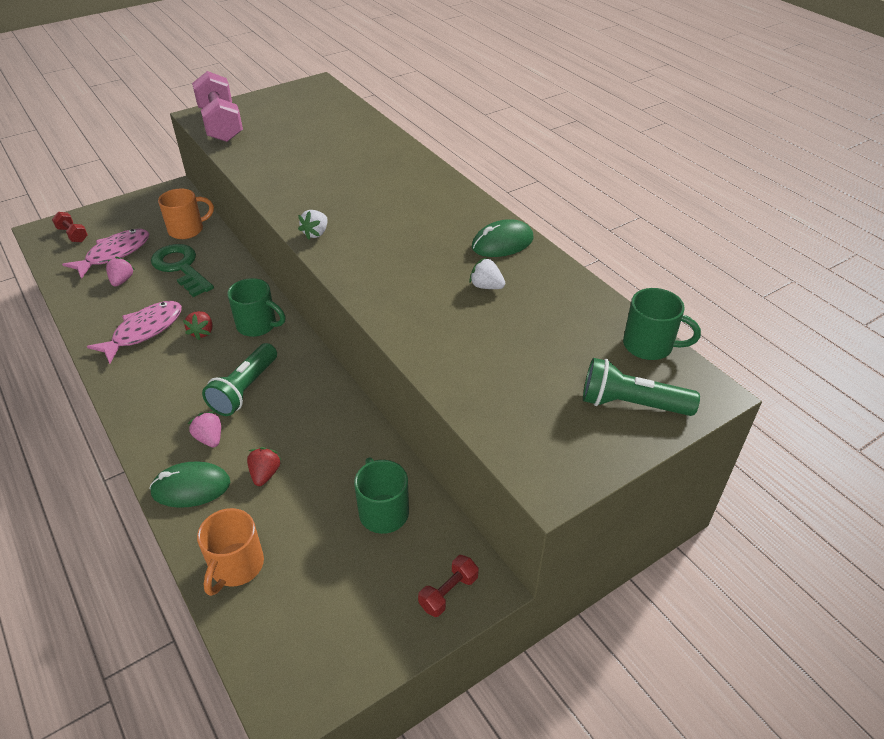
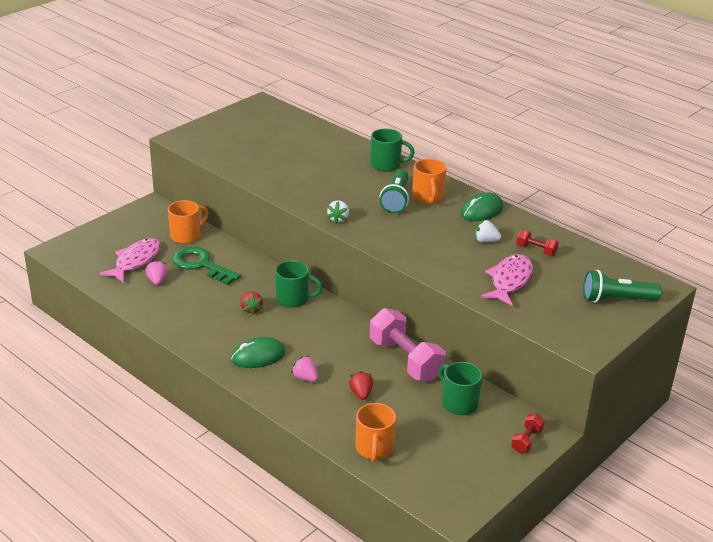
camera: 15 degrees left, 10 degrees down
red dumbbell [52,212,88,242] -> red dumbbell moved to [516,230,559,256]
pink fish [87,301,182,364] -> pink fish moved to [481,254,533,306]
green mouse [149,462,230,508] -> green mouse moved to [231,337,286,368]
pink dumbbell [192,71,243,142] -> pink dumbbell moved to [370,308,446,382]
green flashlight [202,343,277,416] -> green flashlight moved to [380,169,409,213]
green mug [623,288,701,360] -> green mug moved to [370,129,415,172]
none -> orange mug [412,159,446,204]

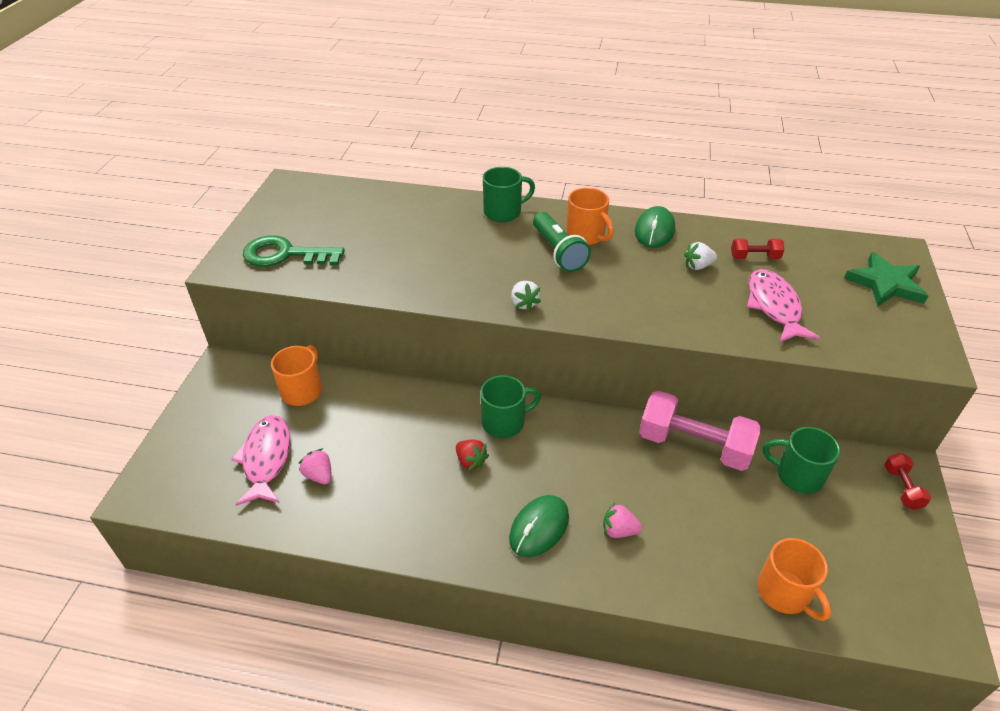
camera: 30 degrees left, 10 degrees up
green key [172,247,241,285] -> green key moved to [243,236,345,267]
red strawberry [349,371,373,400] -> none
green flashlight [583,270,662,303] -> green star [844,252,929,306]

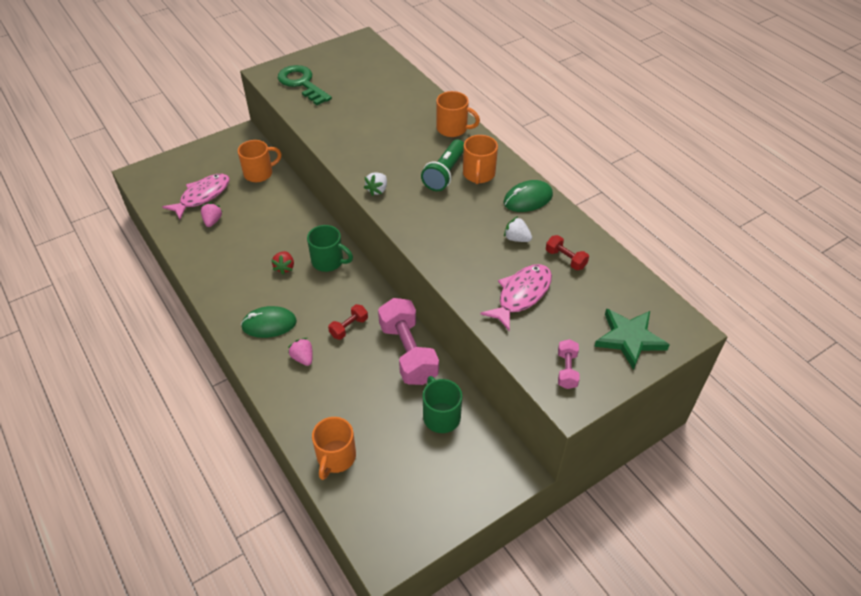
camera: 45 degrees right, 5 degrees up
green mug [483,167,535,222] -> orange mug [436,91,480,137]
red dumbbell [884,453,931,510] -> red dumbbell moved to [328,304,368,340]
none -> pink dumbbell [558,339,580,389]

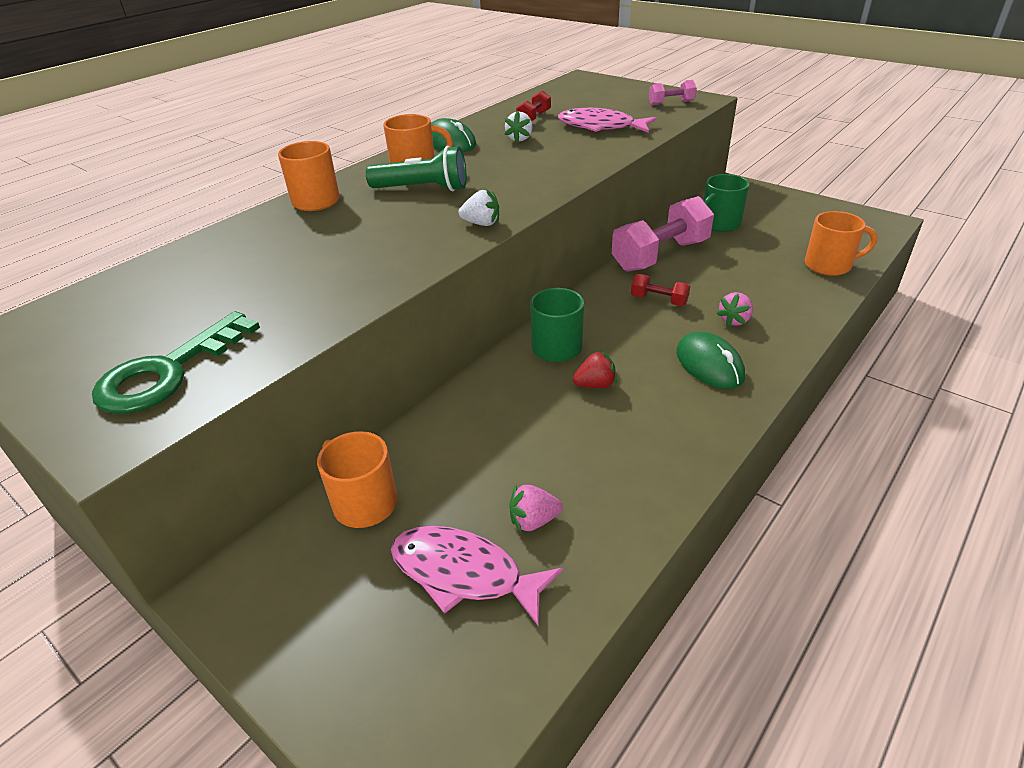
camera: 105 degrees left, 10 degrees down
green star [594,308,670,370] -> none

